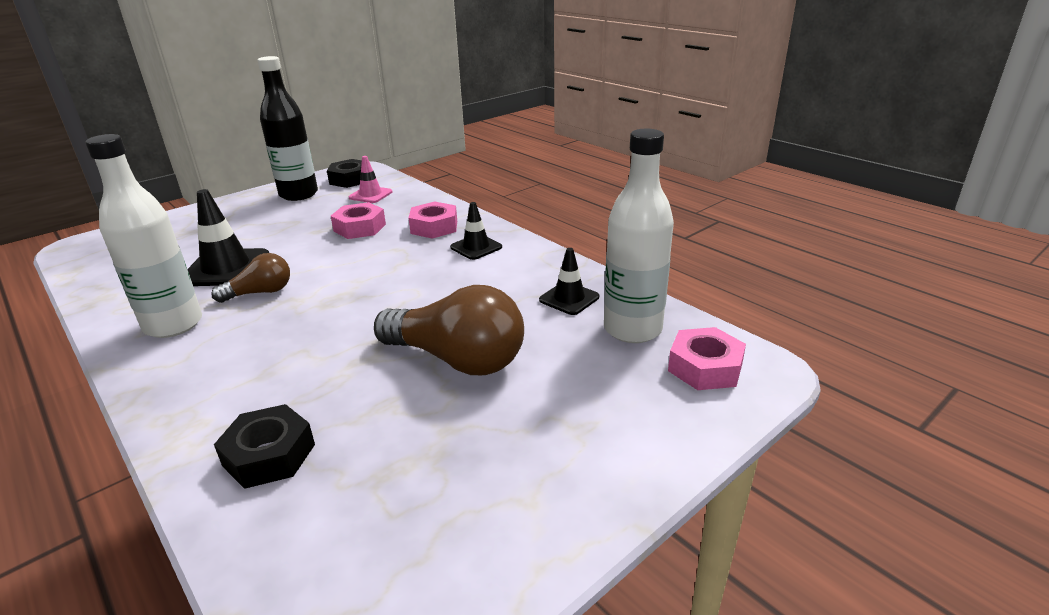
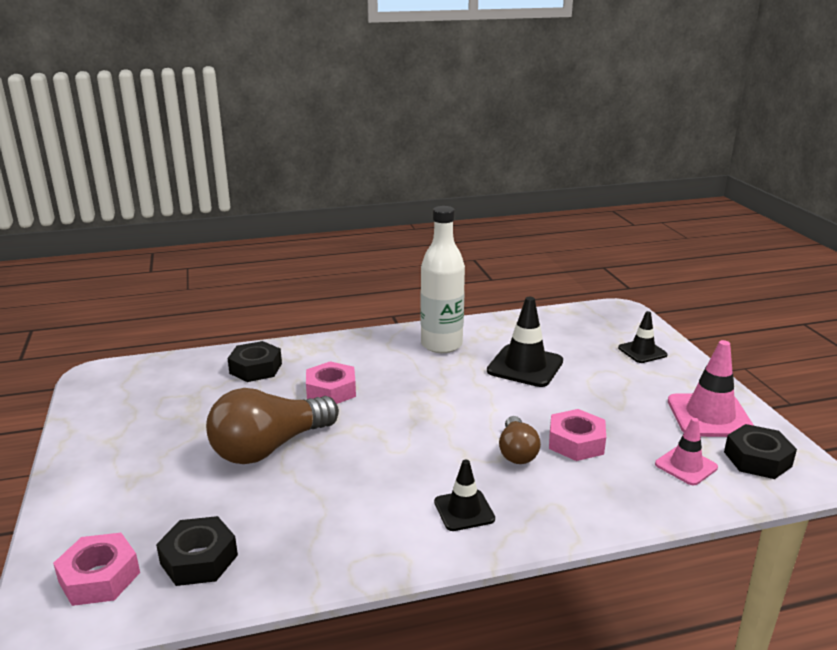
camera: 115 degrees right, 5 degrees down
brown light bulb [211,253,290,303] -> brown light bulb moved to [499,416,541,464]
black bottle [258,56,318,201] -> pink traffic cone [668,340,754,437]
pink nut [409,201,457,239] -> pink nut moved to [306,361,356,404]
black traffic cone [539,248,599,315] -> black traffic cone moved to [618,311,668,363]
white bottle [604,129,674,343] -> black nut [156,516,238,586]

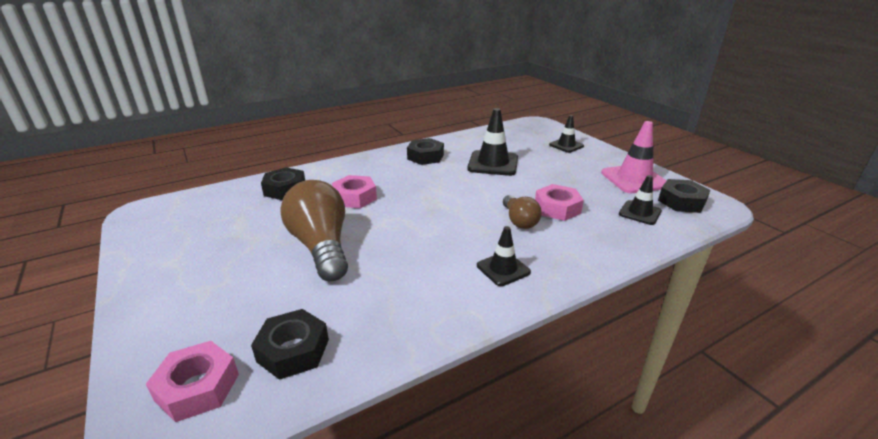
camera: 15 degrees left, 5 degrees up
brown light bulb [206,388,339,464] -> brown light bulb turned 120 degrees clockwise [280,180,348,281]
white bottle [421,206,465,353] -> black nut [407,138,444,165]
pink traffic cone [655,418,718,485] -> black traffic cone [619,175,662,225]

